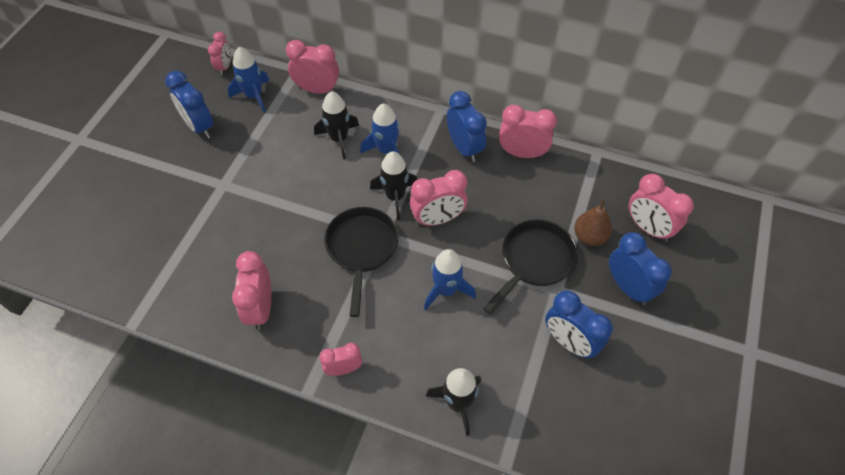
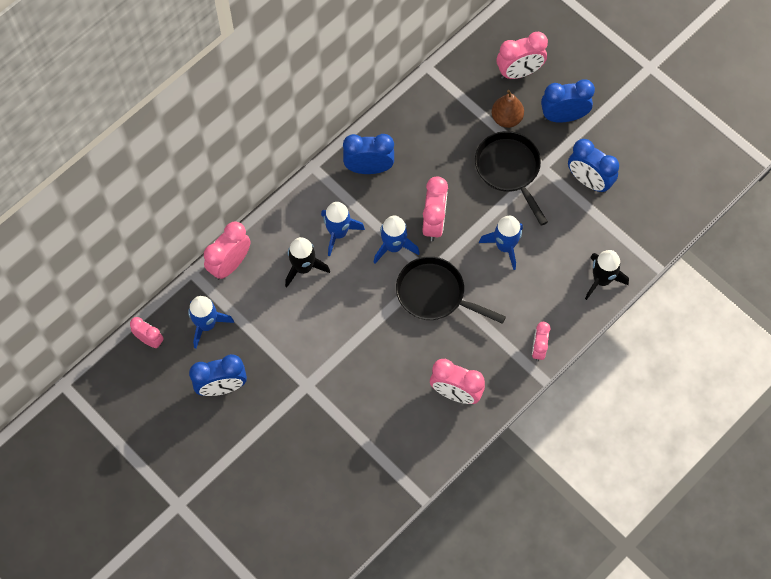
camera: 65 degrees left, 10 degrees up
black rocket [370,151,417,220] -> blue rocket [373,216,420,264]
pink clock [499,104,557,158] -> none
blue clock [545,290,613,359] -> blue clock turned 60 degrees clockwise [568,139,619,193]

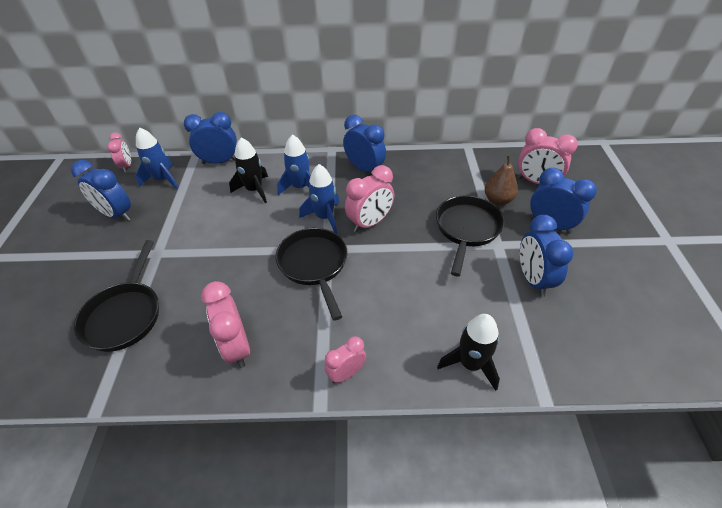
camera: 45 degrees right, 20 degrees down
pink clock [204,222,251,280] -> blue clock [184,112,237,164]
blue rocket [479,216,523,270] -> none
none -> black pan [74,240,159,352]

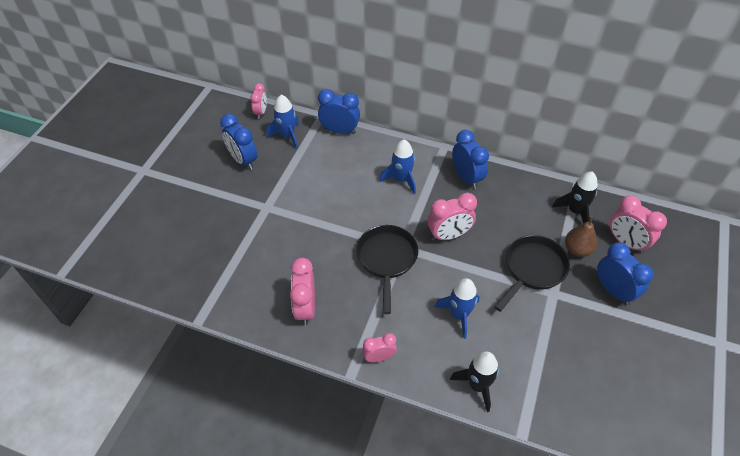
camera: 20 degrees right, 5 degrees up
black pan [74,240,159,352] -> none
black rocket [229,137,268,203] -> black rocket moved to [552,172,598,224]
blue rocket [299,164,340,233] -> blue rocket moved to [435,278,480,339]
blue clock [520,215,573,297] -> none

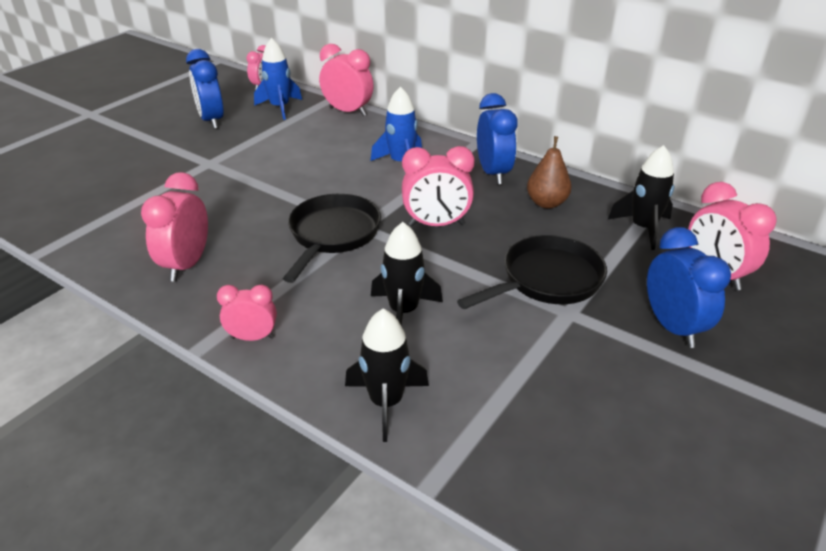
camera: 15 degrees right, 15 degrees down
blue clock [318,89,360,134] -> pink clock [319,44,374,116]
blue rocket [435,278,480,339] -> black rocket [371,222,443,325]
brown pear [565,216,597,257] -> brown pear moved to [527,136,572,209]

